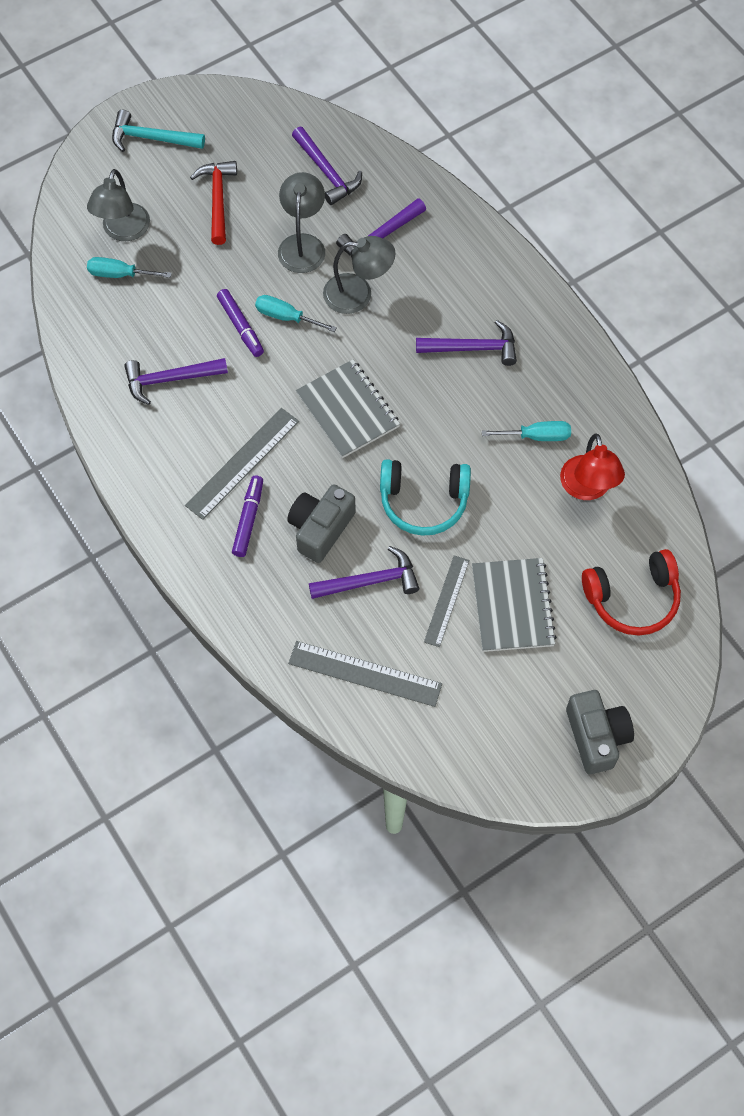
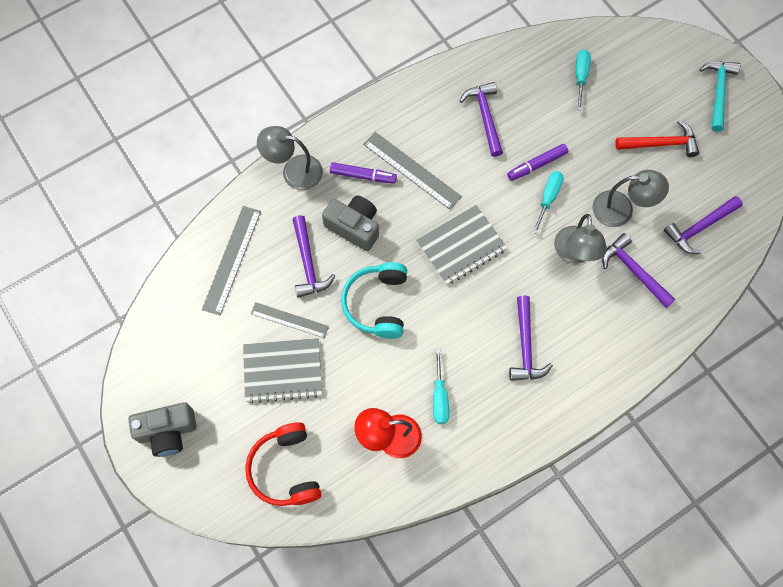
camera: 90 degrees right, 5 degrees up
grey lamp [87,169,150,241] -> grey lamp moved to [257,126,323,190]

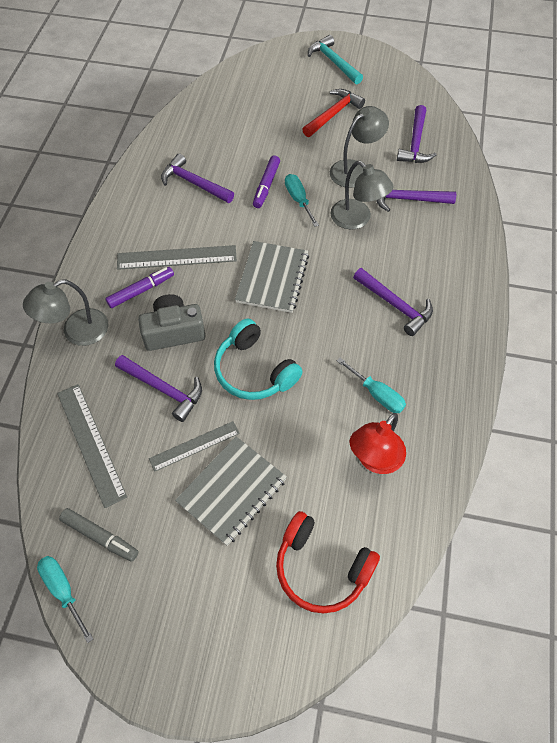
camera: 45 degrees left, 10 degrees down
grey camera [128,402,197,457] -> none
turquoise screwdriver [575,50,591,110] -> turquoise screwdriver moved to [37,556,93,643]
none -> grey marker [59,508,138,562]

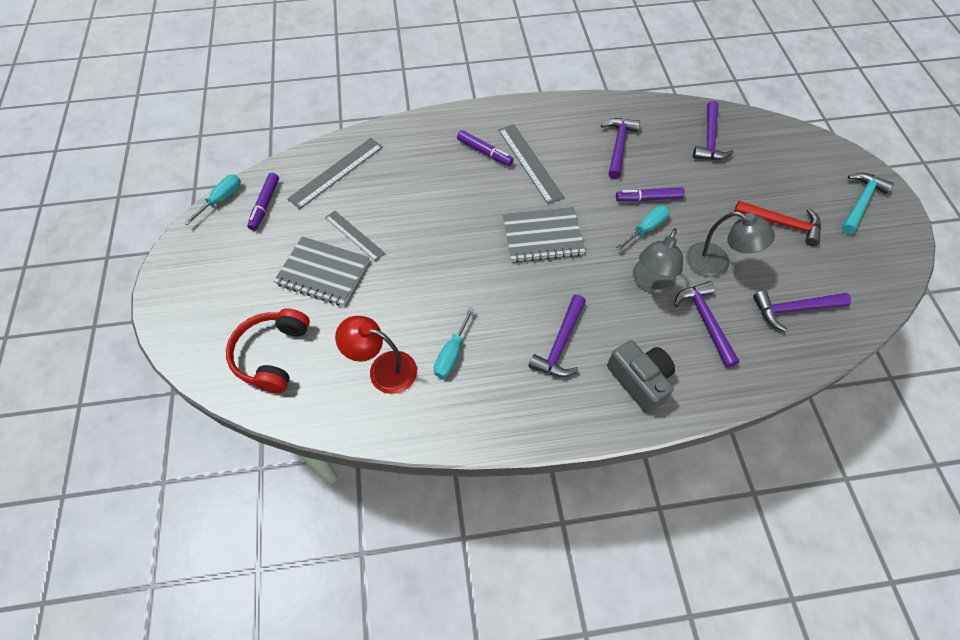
camera: 70 degrees right, 0 degrees up
grey lamp [23,279,109,346] -> none
grey marker [59,508,138,562] -> purple marker [247,173,279,230]
purple hammer [115,355,202,422] -> purple hammer moved to [693,101,734,160]
grey camera [138,294,205,351] -> grey camera moved to [607,340,675,413]
turquoise headphones [214,318,303,400] -> none

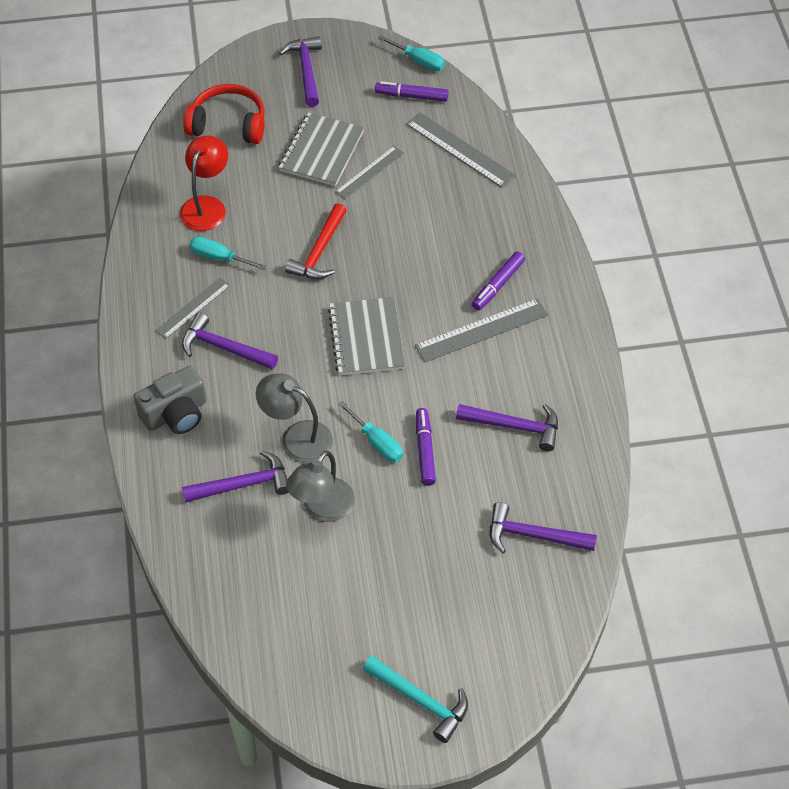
camera: 90 degrees right, 5 degrees down
red hammer [734,201,821,246] -> red hammer moved to [285,203,347,279]
purple hammer [753,291,851,332] -> purple hammer moved to [279,36,322,107]
none -> grey ruler [155,278,231,339]

